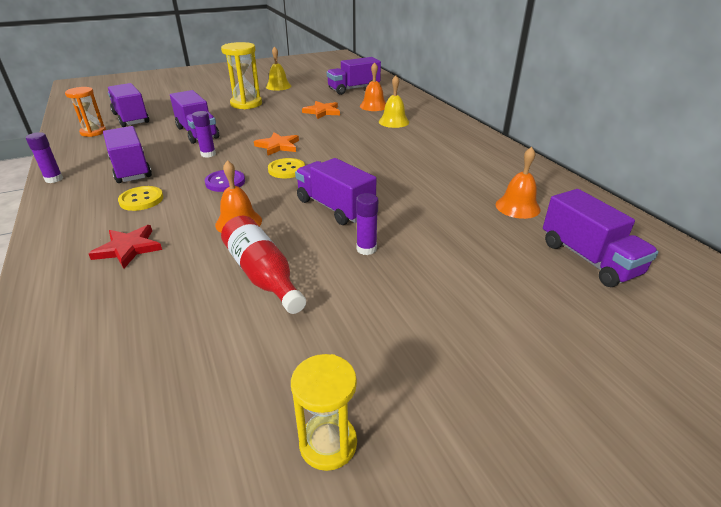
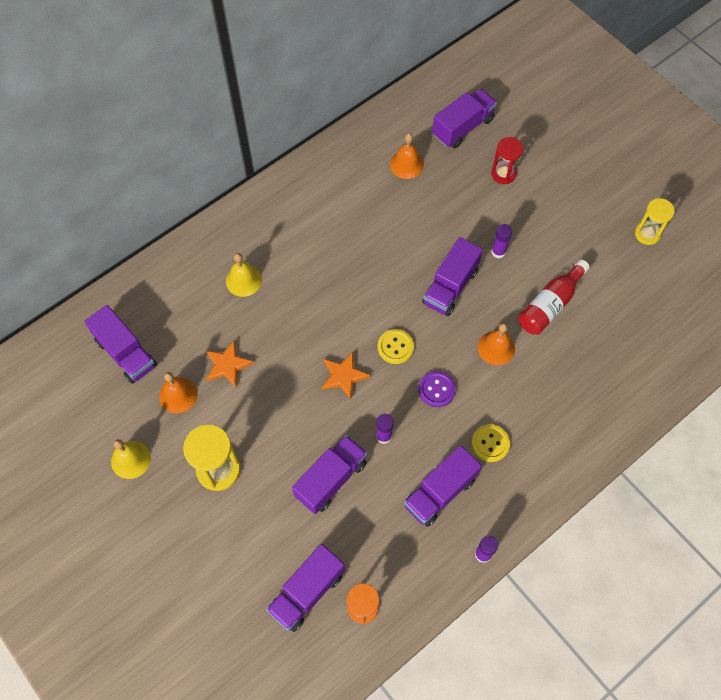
camera: 105 degrees left, 30 degrees up
red star [88,225,162,269] -> none
orange bell [360,62,386,111] -> orange bell moved to [159,372,198,413]
none -> red hourglass [491,137,523,184]

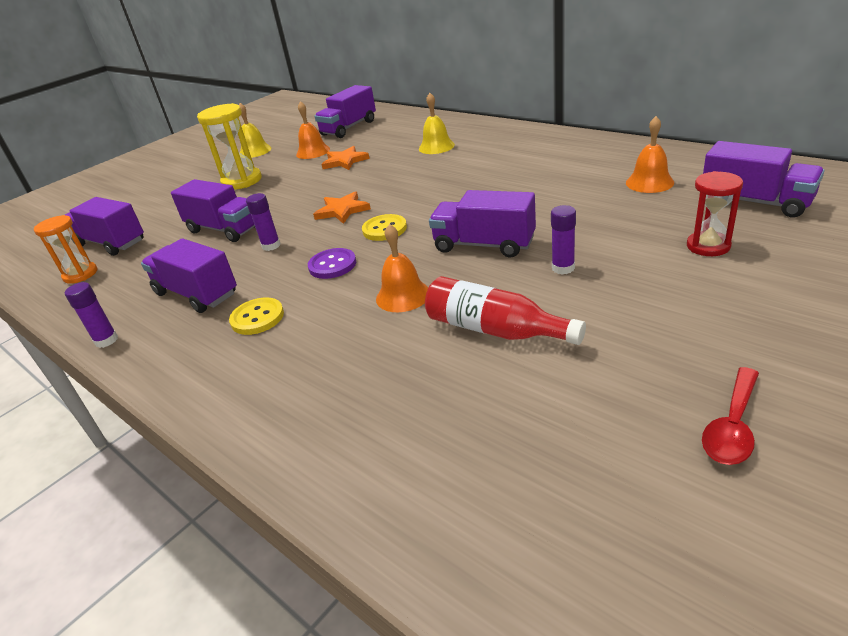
camera: 85 degrees right, 30 degrees down
yellow hourglass [635,198,675,245] -> red spoon [702,367,759,465]

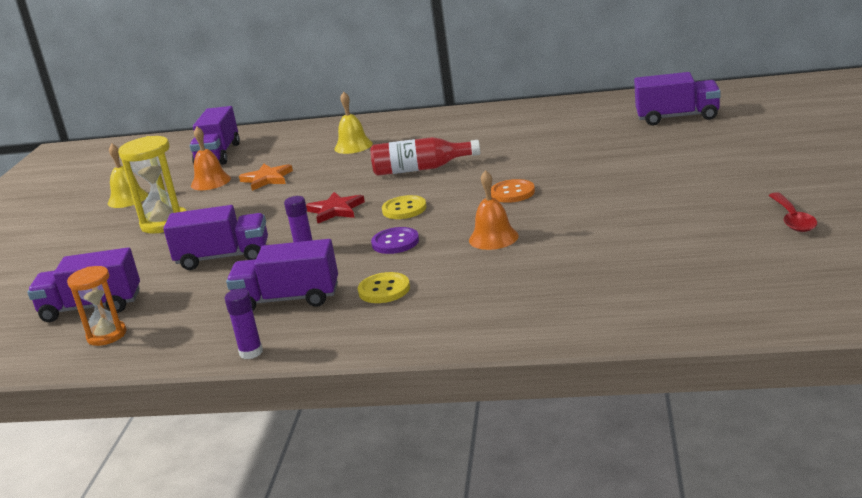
camera: 35 degrees left, 10 degrees down
orange star [313,191,371,224] -> red star [306,192,365,223]
red bottle [425,276,586,345] -> red bottle moved to [370,137,480,176]
purple truck [429,190,536,258] -> orange button [491,179,535,203]
purple glue stick [551,205,576,275] -> none
orange bell [626,116,674,193] -> none
red hourglass [687,171,743,256] -> none

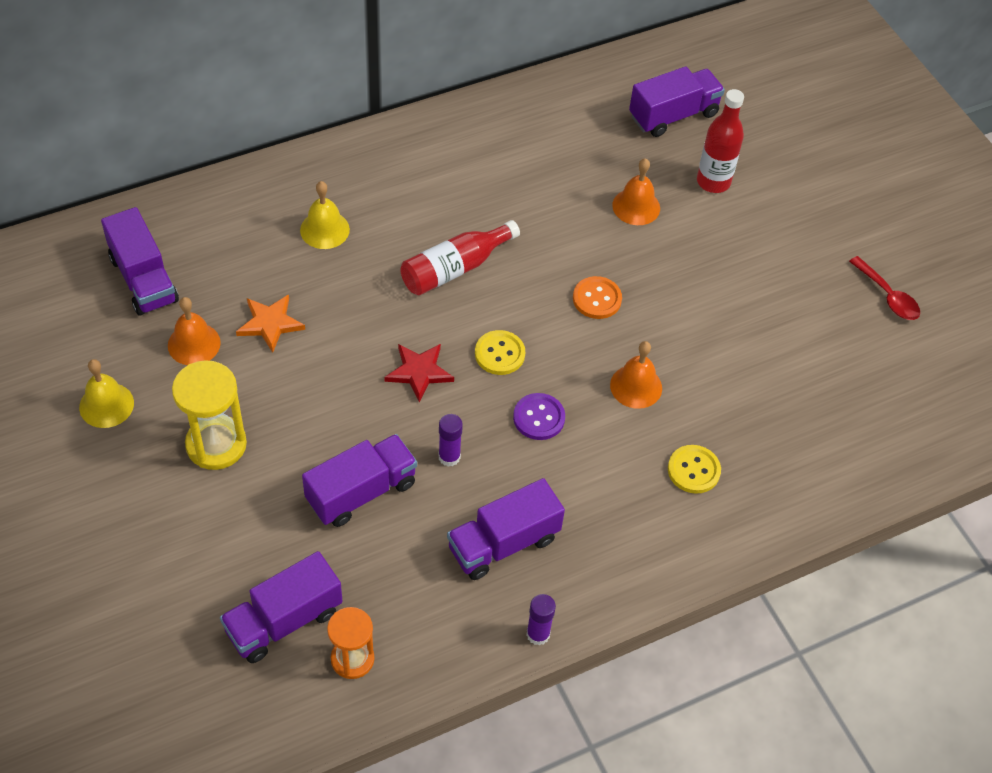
camera: 40 degrees left, 30 degrees up
yellow button [358,272,410,303] -> yellow button moved to [668,445,721,494]
none -> orange bell [612,158,660,225]
none -> red bottle [697,89,744,193]

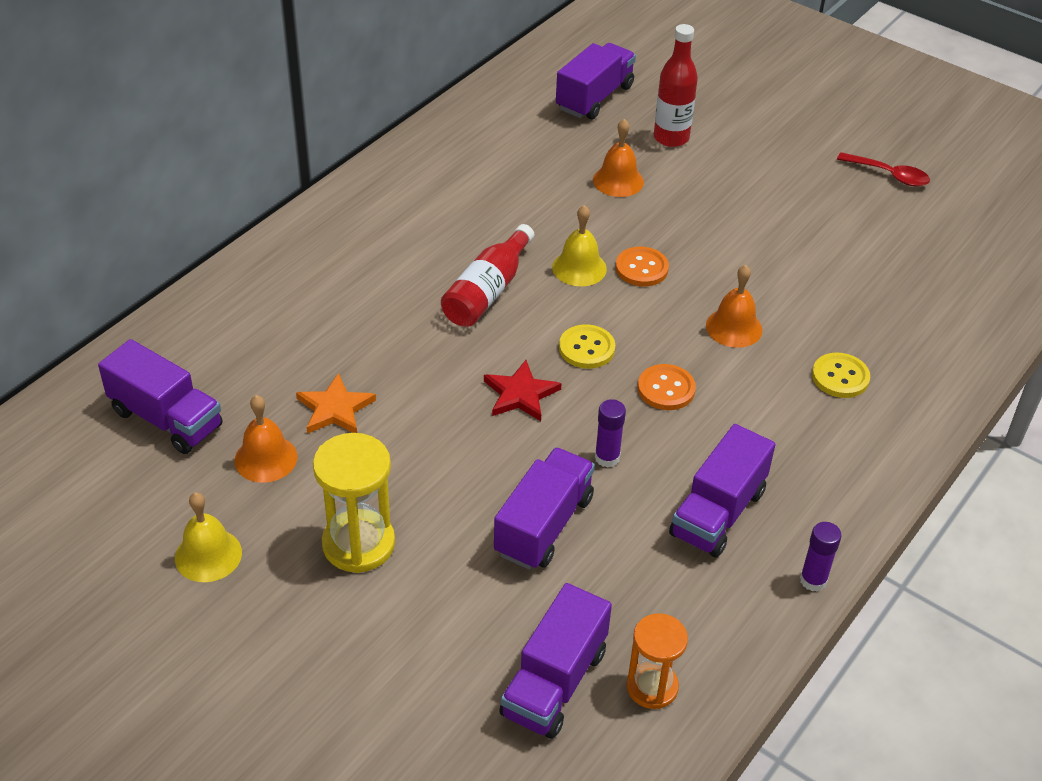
camera: 25 degrees left, 10 degrees down
yellow bell [300,181,350,249] -> yellow bell moved to [552,205,607,286]
purple button [513,393,565,440] -> orange button [638,364,696,410]

